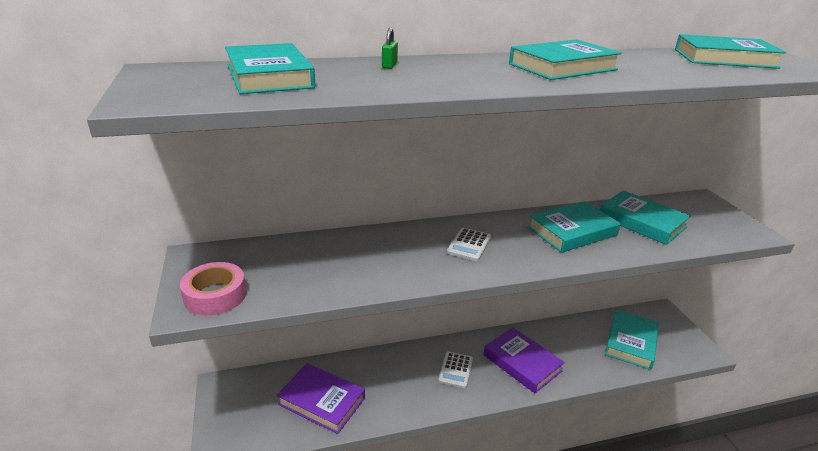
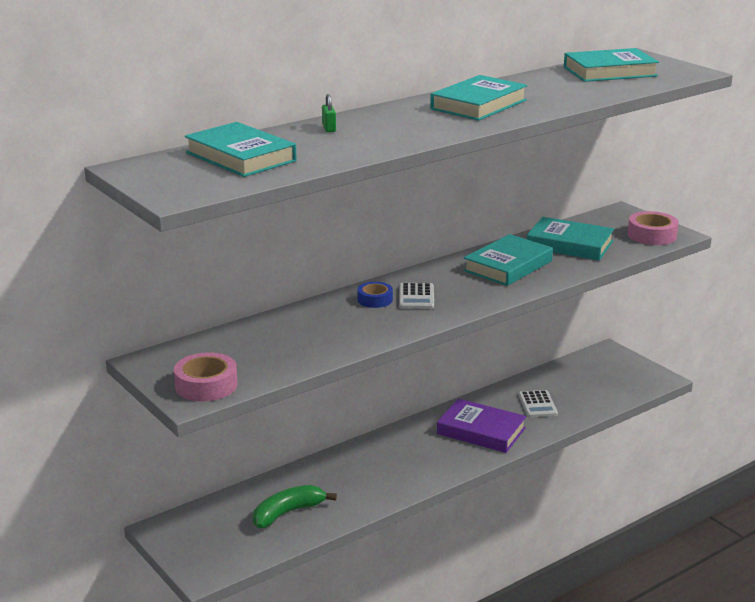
camera: 20 degrees left, 5 degrees down
purple book [277,363,365,434] -> green banana [253,485,337,528]
white calculator [438,352,473,388] -> white calculator moved to [518,390,558,417]
turquoise book [605,310,659,370] -> none
none -> blue tape [357,282,393,308]
none -> pink tape [628,211,679,245]

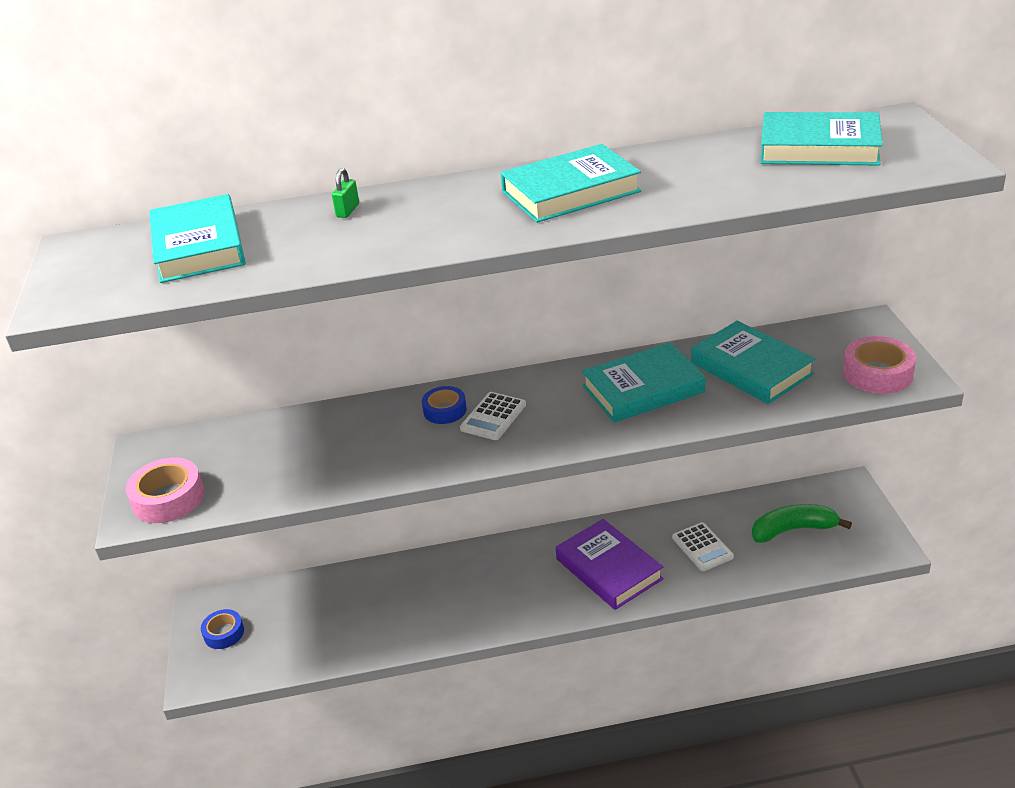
camera: 30 degrees right, 10 degrees up
green banana [253,485,337,528] -> green banana moved to [752,504,852,543]
white calculator [518,390,558,417] -> white calculator turned 45 degrees counterclockwise [672,522,734,571]
none -> blue tape [201,609,244,649]

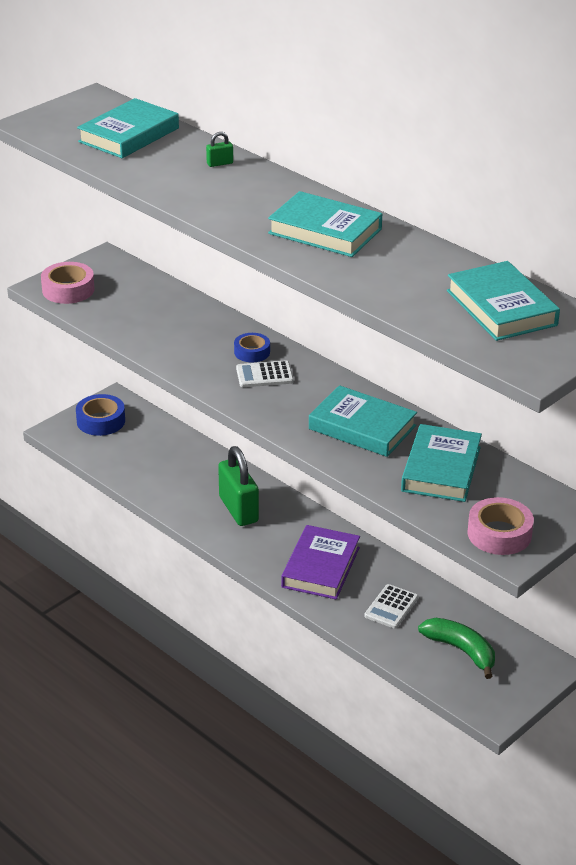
camera: 50 degrees right, 0 degrees up
blue tape [201,609,244,649] -> blue tape [76,394,125,436], size x1.53
none -> green padlock [218,446,259,526]

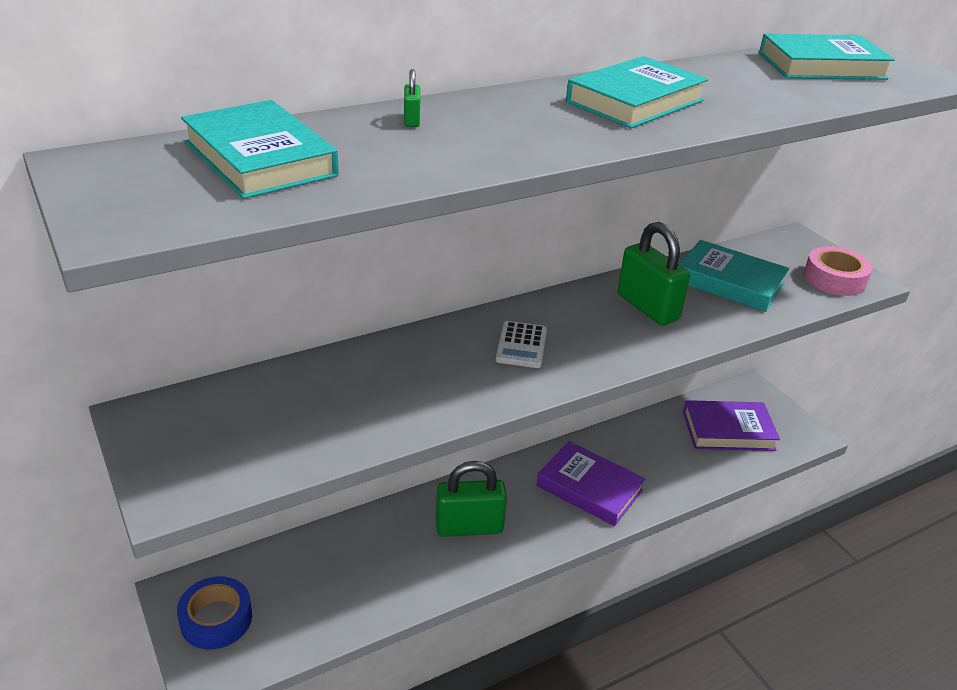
camera: 75 degrees left, 0 degrees up
pink tape [41,262,95,304] -> none
blue tape [234,333,270,362] -> none
turquoise book [309,385,417,457] -> green padlock [618,222,690,326]
white calculator [364,584,418,629] -> none
green banana [418,618,495,679] -> purple book [683,400,780,451]

